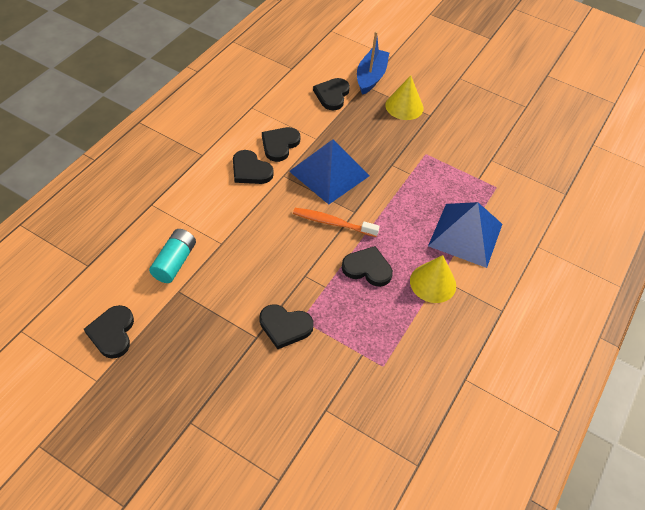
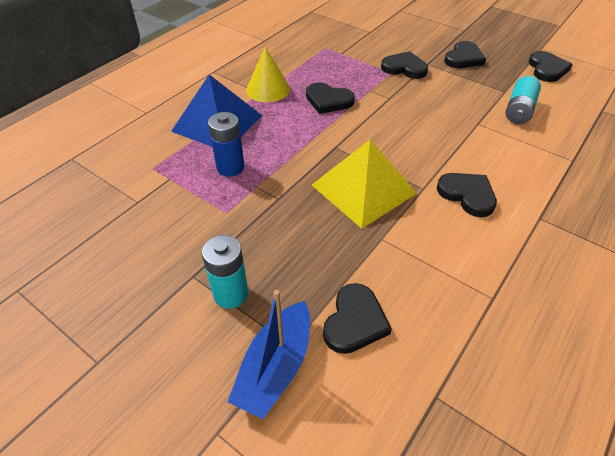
camera: 170 degrees left, 5 degrees down
black heart [262,127,300,162] -> black heart moved to [444,41,486,68]
blue pyramid [289,139,369,205] -> yellow pyramid [312,140,417,229]
orange toothbrush [293,208,380,237] -> none
yellow cone [385,76,423,120] -> turquoise battery [202,235,249,309]
none -> blue battery [208,112,244,177]

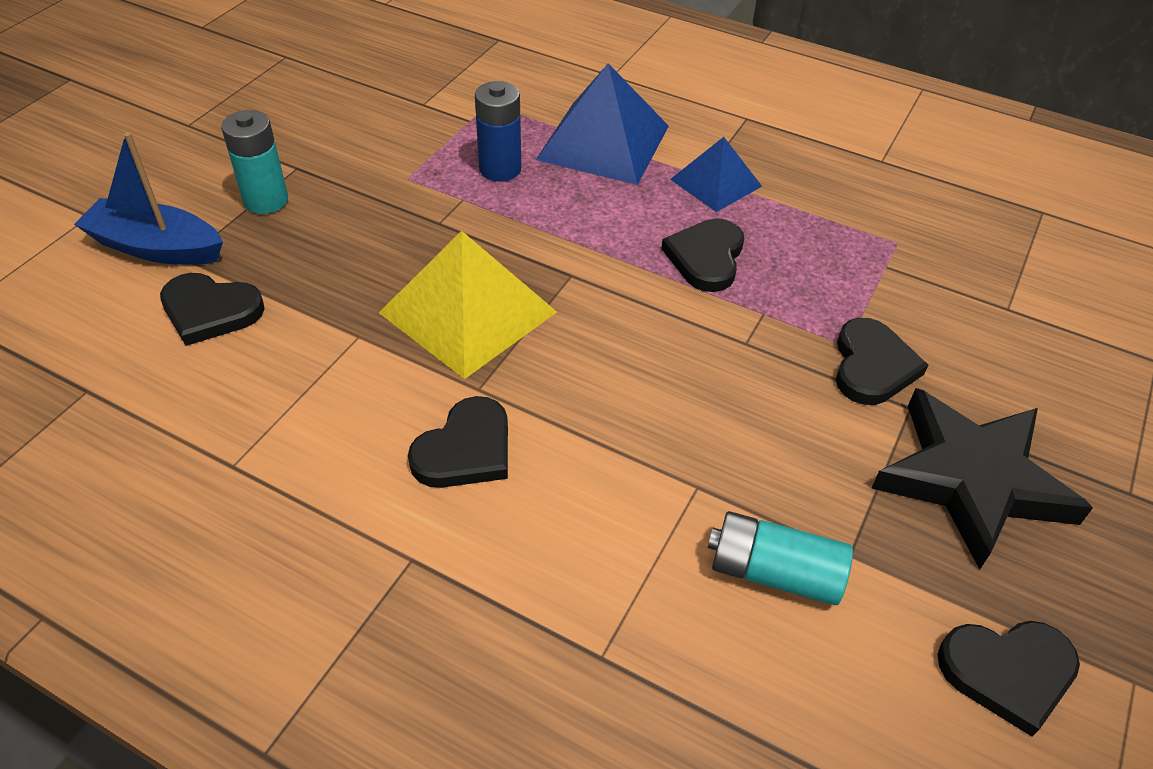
camera: 80 degrees right, 0 degrees up
yellow cone [246,47,290,102] -> blue pyramid [670,137,762,212]
black heart [444,41,486,68] -> black star [872,388,1093,570]

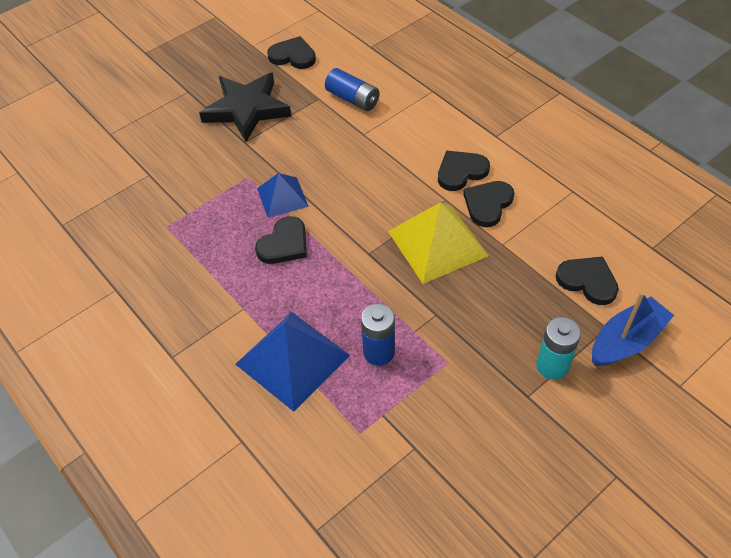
camera: 155 degrees left, 5 degrees up
blue boat [74,132,223,265] -> blue boat turned 75 degrees counterclockwise [592,292,674,366]
blue pyramid [670,137,762,212] -> blue pyramid moved to [257,173,309,218]
turquoise battery [708,511,853,605] -> blue battery [325,68,379,111]
black heart [836,318,928,405] -> black heart moved to [463,181,514,227]

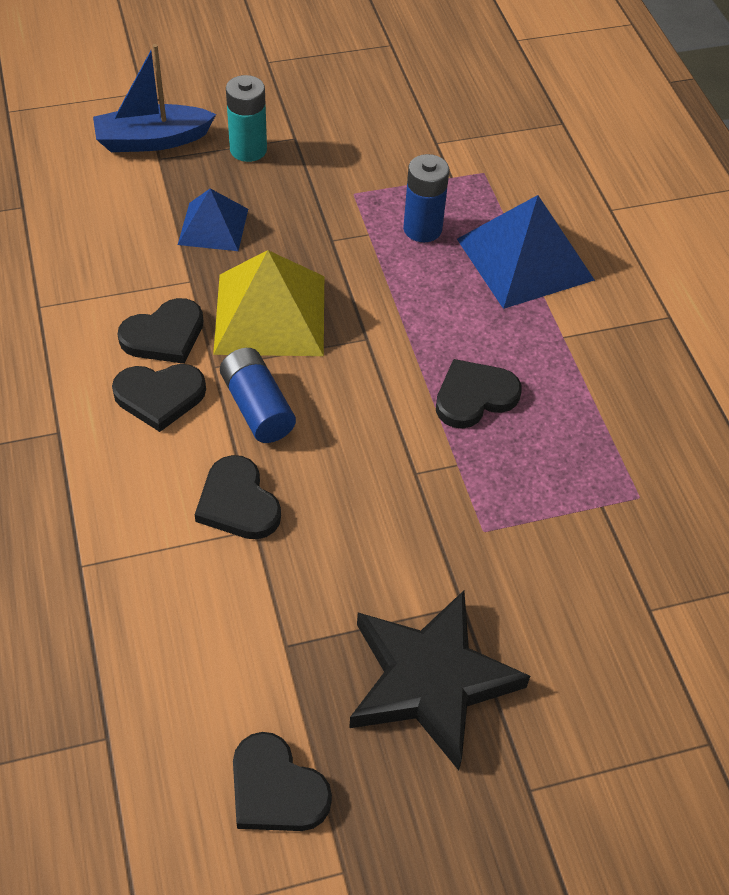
camera: 160 degrees left, 0 degrees up
blue pyramid [257,173,309,218] -> blue pyramid moved to [178,189,248,251]
blue battery [325,68,379,111] -> blue battery moved to [220,348,296,443]
black heart [556,256,619,305] -> black heart moved to [195,455,281,539]

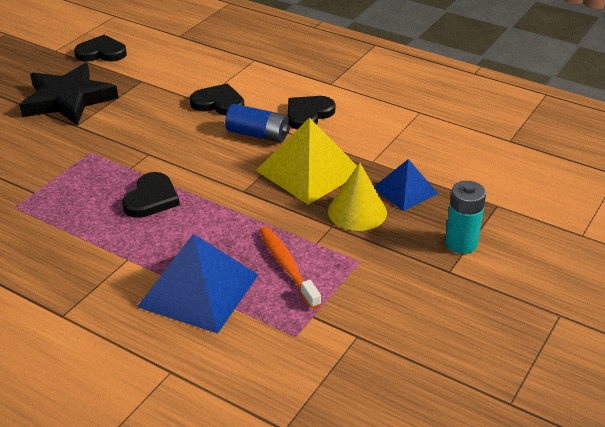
camera: 140 degrees right, 15 degrees down
blue boat [93,44,216,152] -> none
black heart [117,298,203,364] -> none
blue battery [403,154,449,242] -> orange toothbrush [259,226,321,309]
none -> yellow cone [328,163,387,231]

